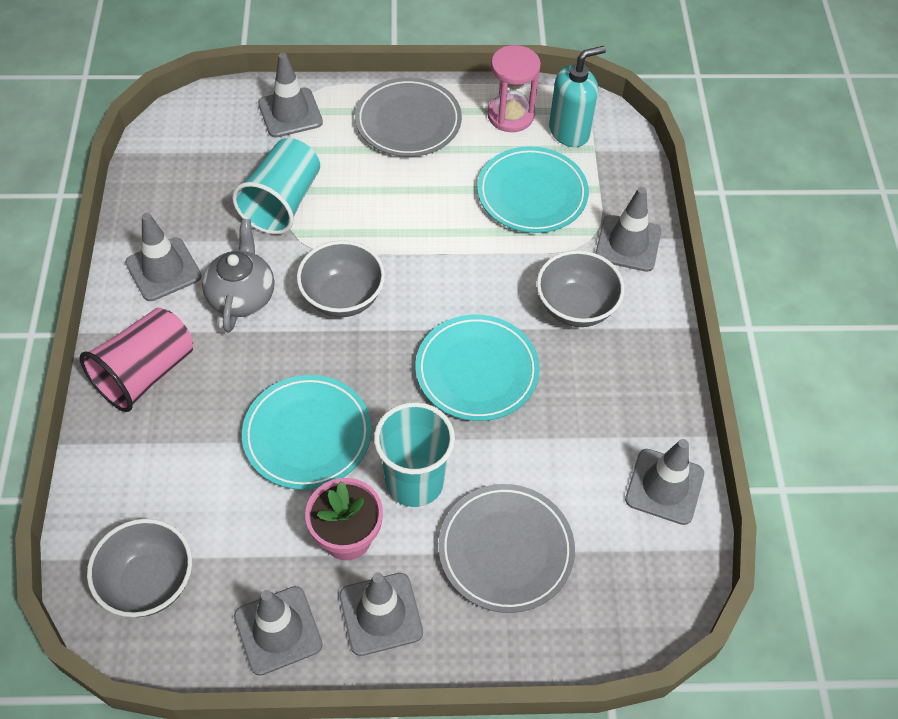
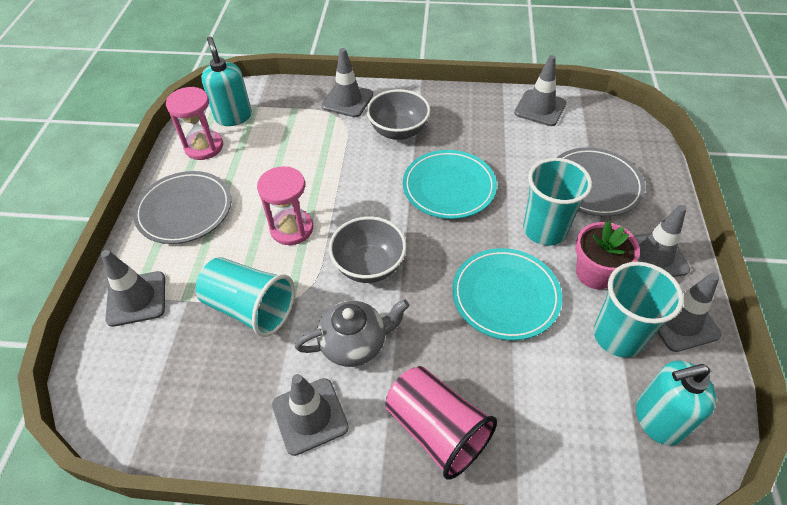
camera: 80 degrees left, 5 degrees down
grey bowl [87,519,192,617] -> turquoise soap dispenser [636,360,716,446]
grey teapot [202,219,274,332] -> grey teapot turned 150 degrees clockwise [295,299,409,367]
turquoise plate [477,146,589,233] -> none
none -> pink hourglass [257,166,313,245]
none -> turquoise cup [594,262,684,357]

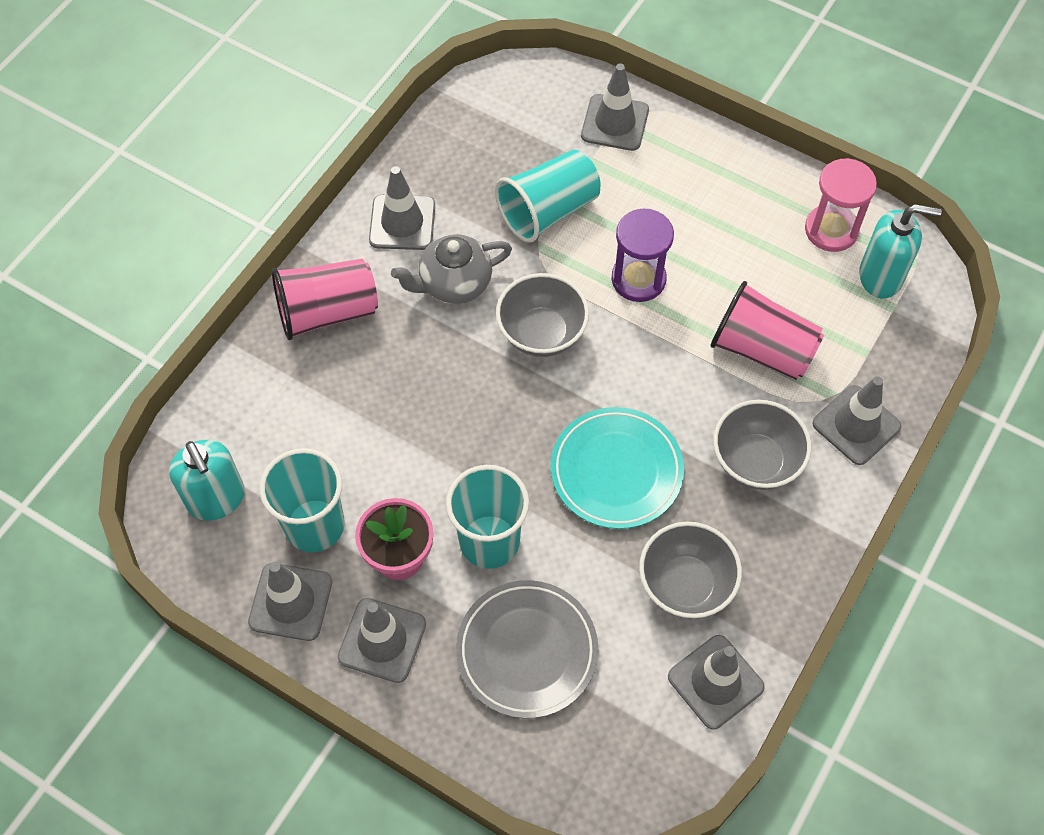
camera: 115 degrees right, 10 degrees up
grey plate [133,171,231,244] -> none
pink hourglass [257,166,313,245] -> purple hourglass [612,209,674,302]
grey teapot [295,299,409,367] -> grey teapot turned 60 degrees clockwise [391,234,512,304]
turquoise plate [452,248,562,340] -> none
turquoise soap dispenser [636,360,716,446] -> turquoise soap dispenser turned 135 degrees clockwise [169,440,245,521]
none -> grey bowl [639,522,742,618]
none -> pink cup [711,281,824,380]

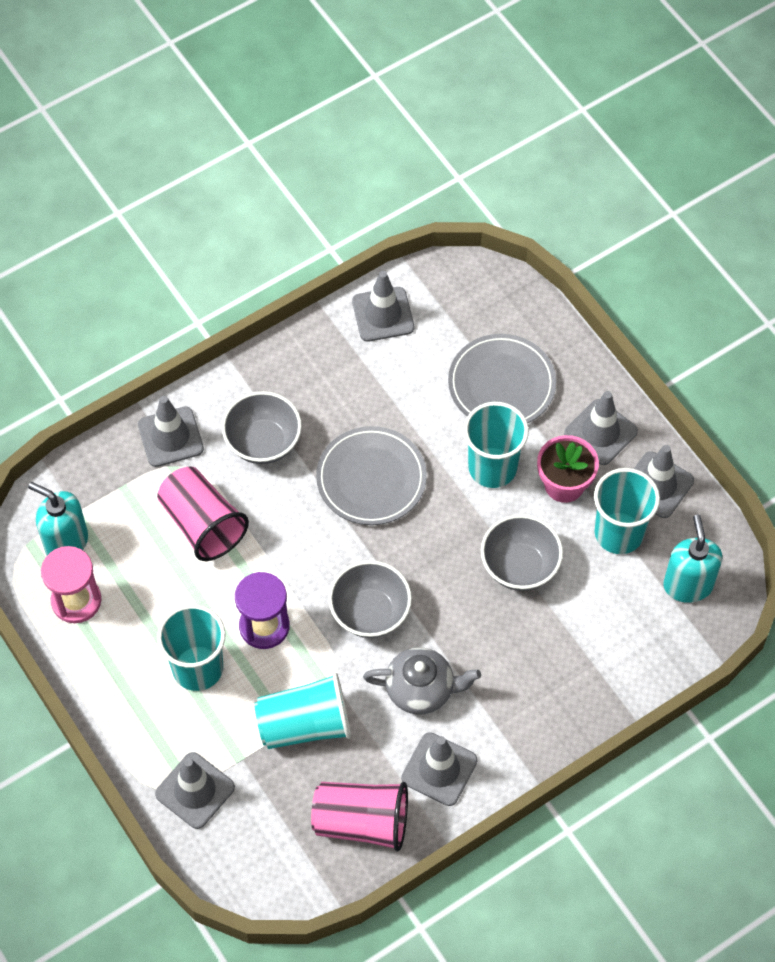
camera: 155 degrees left, 0 degrees up
pink cup [272,259,378,340] -> pink cup moved to [311,782,408,852]
turquoise plate [551,407,684,529] -> grey plate [316,426,427,525]
grey bowl [639,522,742,618] -> grey bowl moved to [481,515,563,591]
none -> turquoise cup [157,605,226,691]

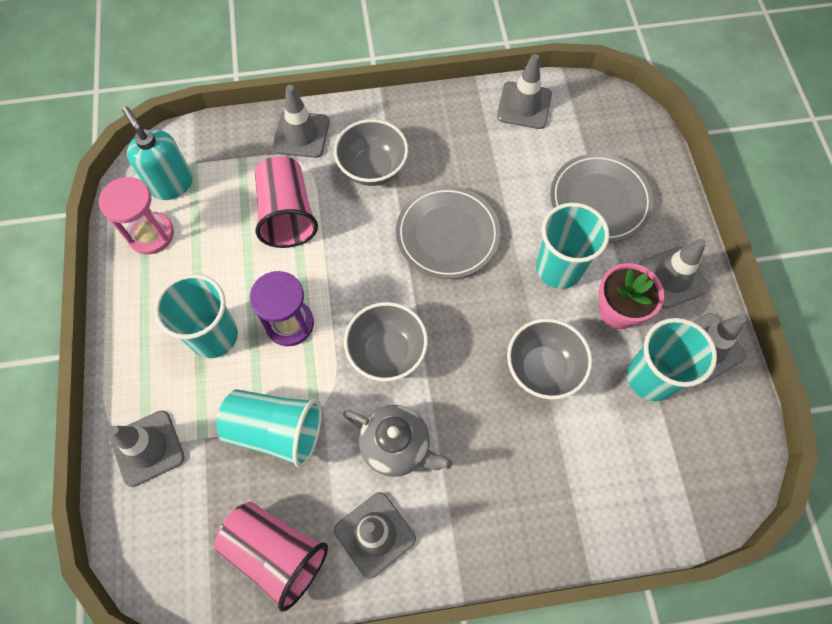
camera: 25 degrees right, 5 degrees up
turquoise soap dispenser [663,515,722,603] -> none

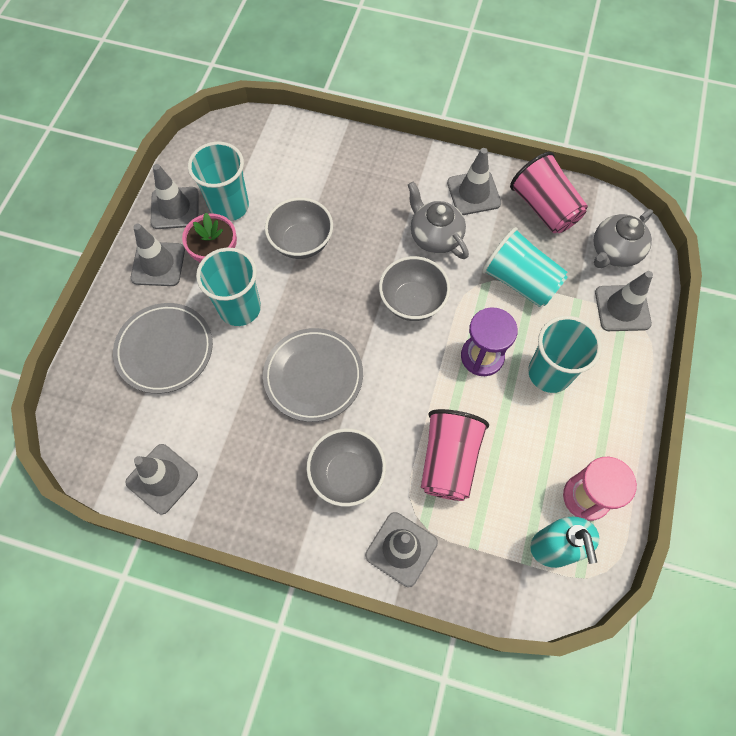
camera: 155 degrees left, 0 degrees up
none -> grey teapot [594,209,653,268]

